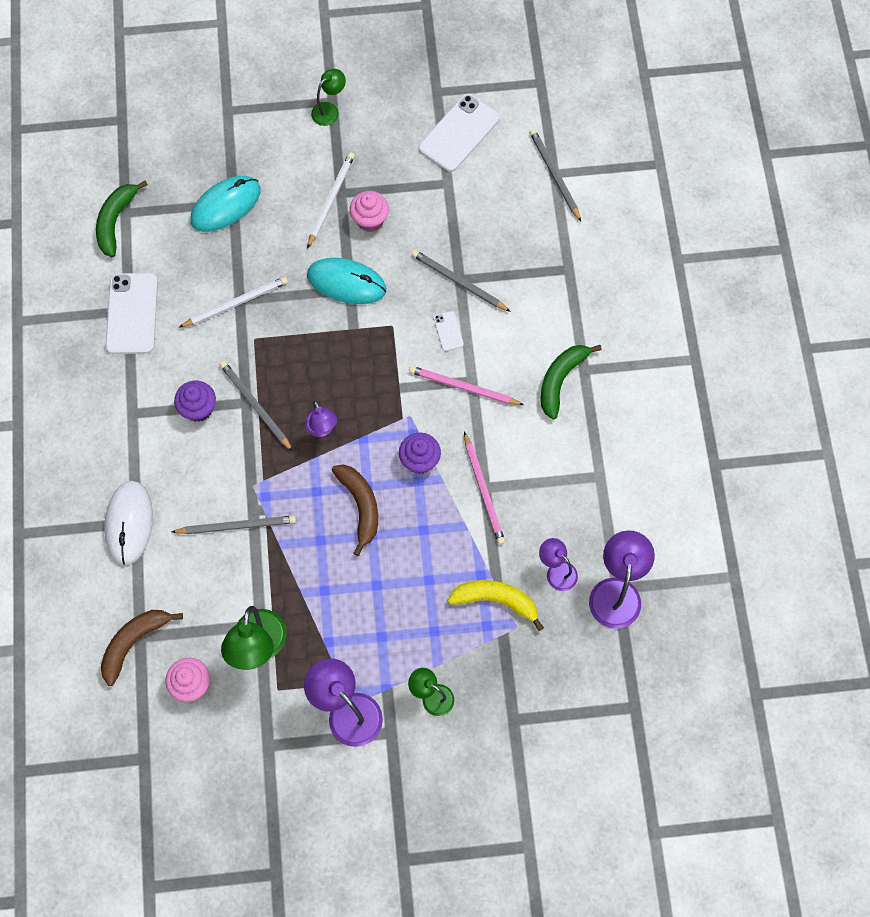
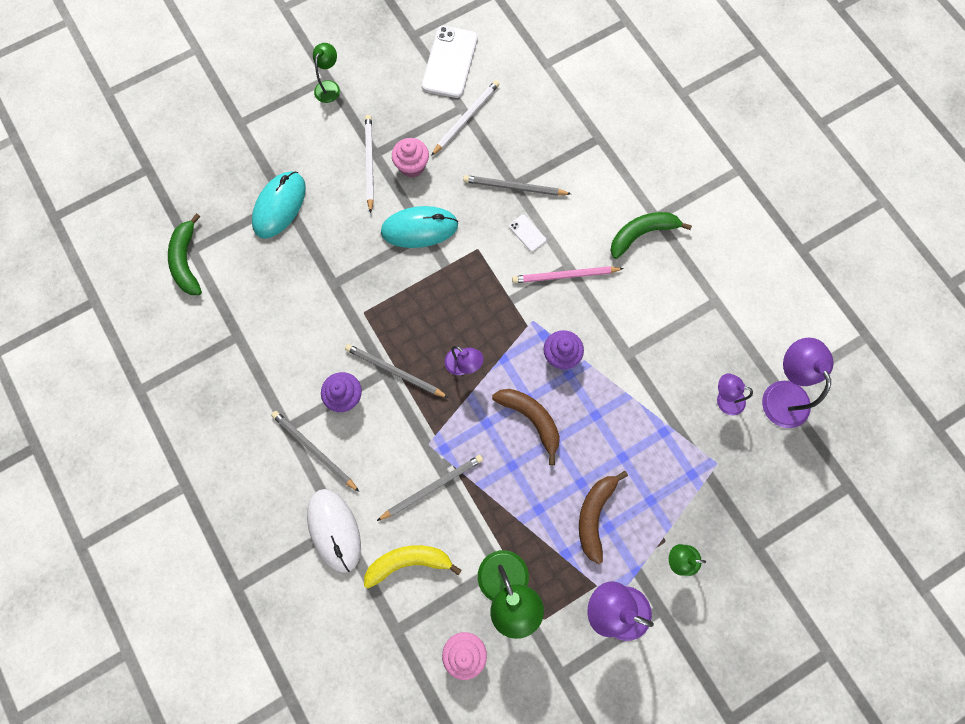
camera: 25 degrees left, 5 degrees up
brown banana [101,610,183,686] -> brown banana moved to [579,471,628,564]
white phone [105,273,158,354] -> none
white pencil [179,277,288,328] -> white pencil moved to [431,80,500,156]
yellow banana [447,580,544,631] -> yellow banana moved to [364,545,462,588]
pink pencil [464,432,505,545] -> none
grey pencil [529,129,581,221] -> grey pencil moved to [271,411,359,492]
green banana [541,345,602,419] -> green banana turned 60 degrees clockwise [610,212,692,259]

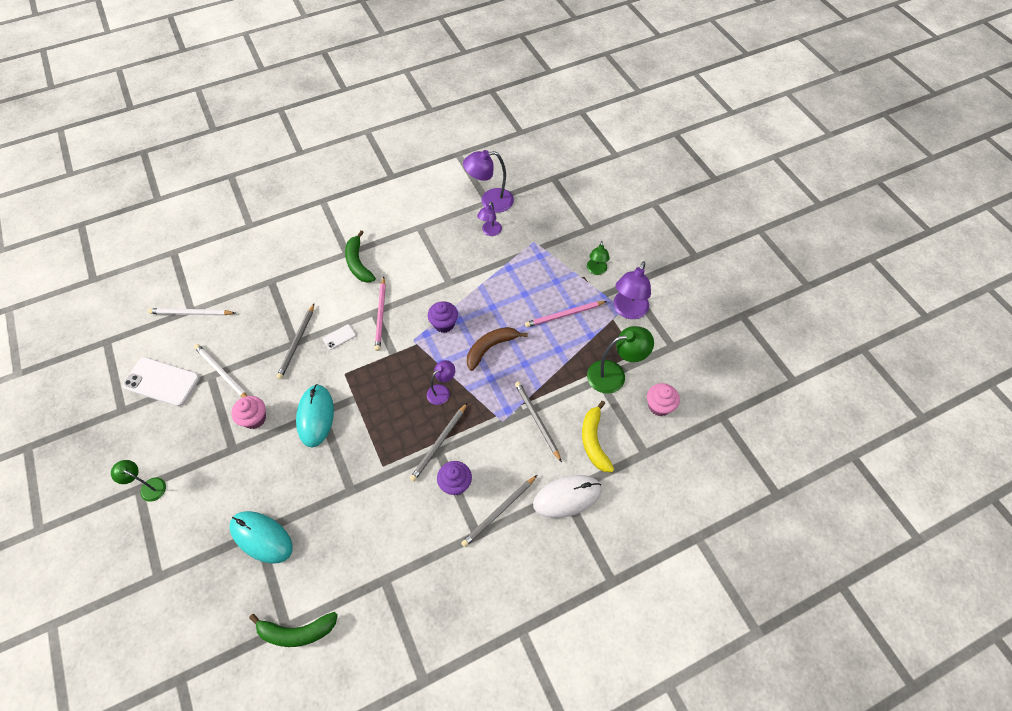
camera: 85 degrees left, 15 degrees down
white pencil [365,115,374,213] -> white pencil moved to [148,308,235,316]
brown banana [579,471,628,564] -> pink pencil [525,301,607,327]

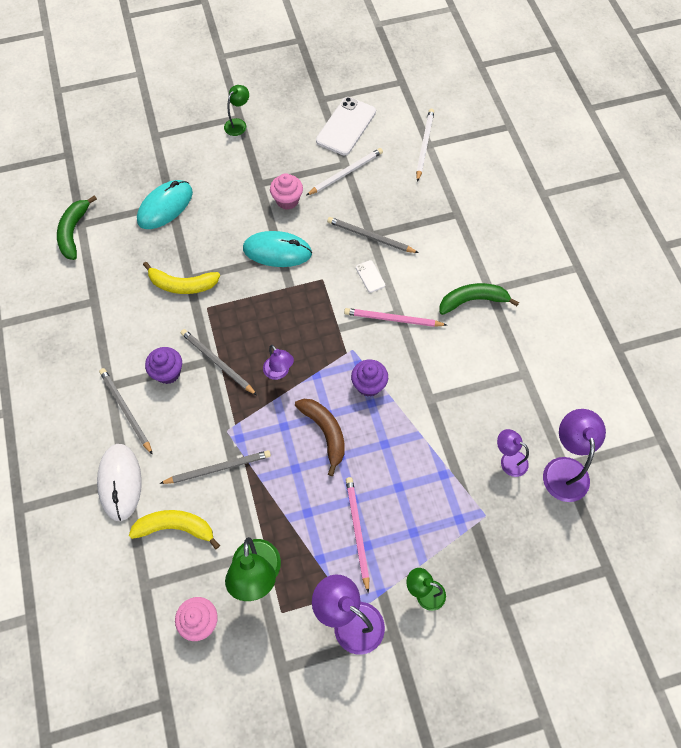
camera: 100 degrees right, 5 degrees up
none -> yellow banana [143,262,220,294]

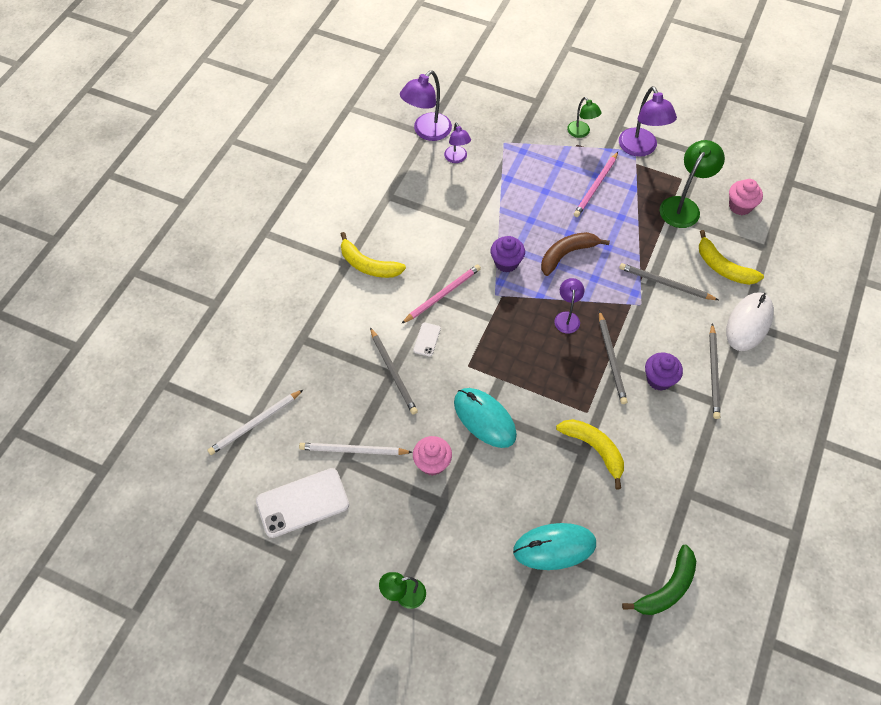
camera: 140 degrees left, 5 degrees down
brown banana [295,399,345,476] -> brown banana turned 45 degrees clockwise [541,232,610,276]
pink pencil [344,308,447,327] -> pink pencil turned 90 degrees counterclockwise [401,264,481,324]
green banana [439,283,519,315] -> yellow banana [341,232,406,278]

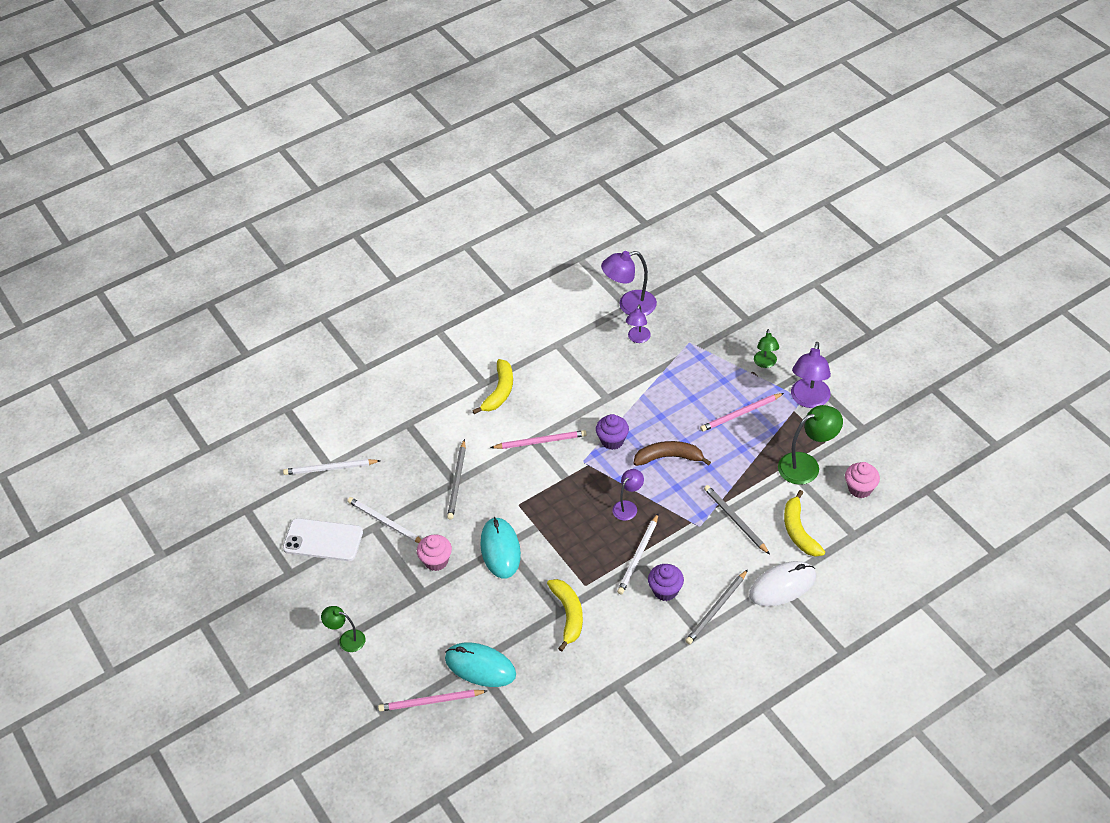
camera: 35 degrees right, 10 degrees down
yellow banana [341,232,406,278] -> yellow banana turned 135 degrees counterclockwise [472,359,513,414]
white phone [413,322,441,357] -> none
grey pencil [599,310,628,404] -> white pencil [617,514,658,594]
green banana [622,545,696,615] -> none
none -> pink pencil [378,690,487,712]

